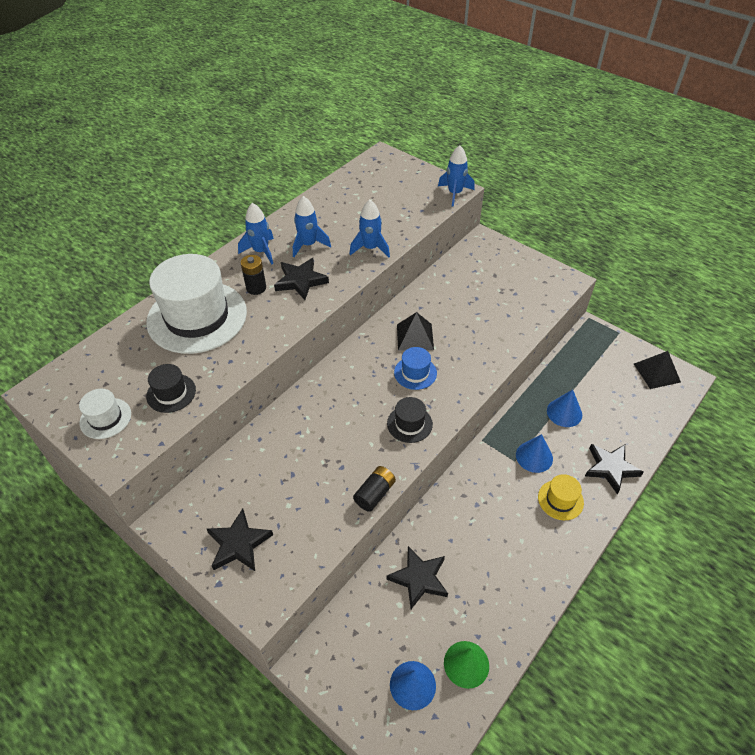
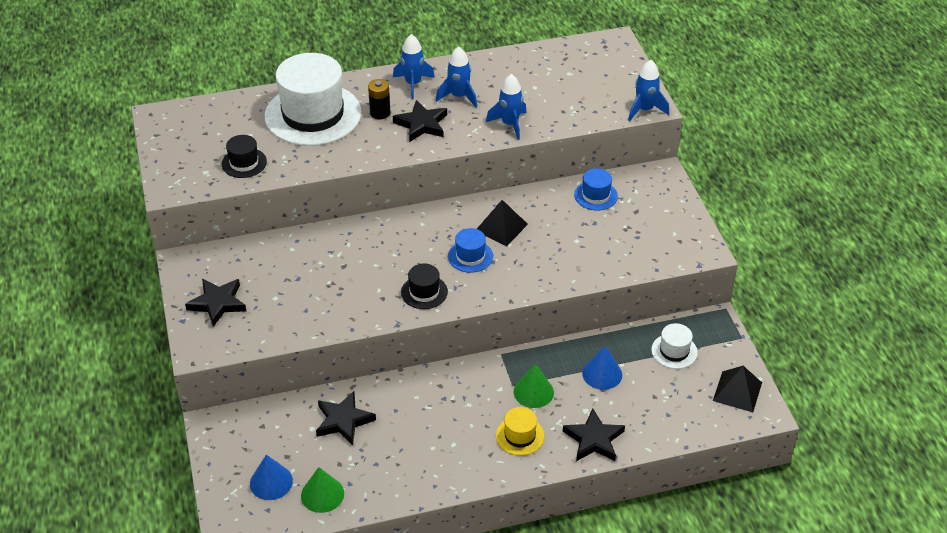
camera: 35 degrees right, 5 degrees down
white hat [79,389,131,439] -> white hat moved to [651,323,698,369]
black battery [353,466,396,512] -> none
blue cone [516,434,553,473] -> green cone [514,364,554,408]
none -> blue hat [574,168,618,210]

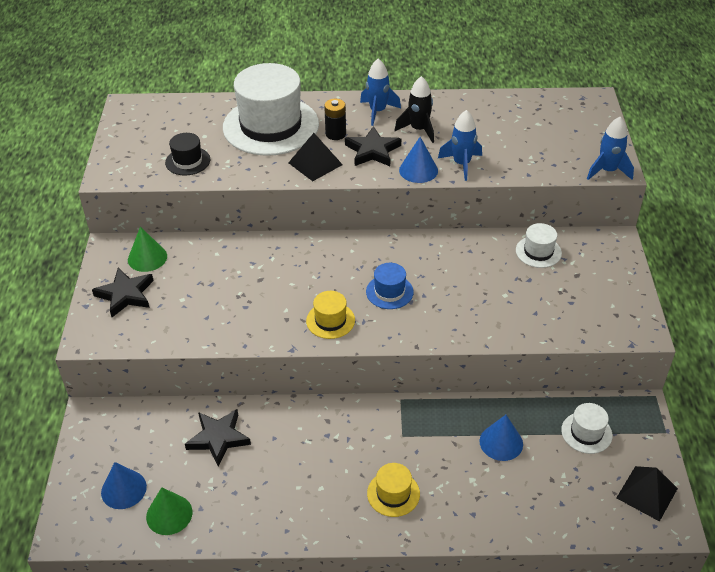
camera: 15 degrees right, 0 degrees up
black hat [401,263,448,309] -> yellow hat [306,291,355,339]
blue rocket [436,46,477,107] -> black rocket [395,76,434,143]
black pyramid [477,200,528,246] -> black pyramid moved to [288,133,343,181]
green cone [514,364,554,408] -> green cone moved to [128,227,167,272]
black star [563,408,625,461] -> none
blue hat [574,168,618,210] -> white hat [516,223,562,268]
none -> blue cone [399,137,438,183]

